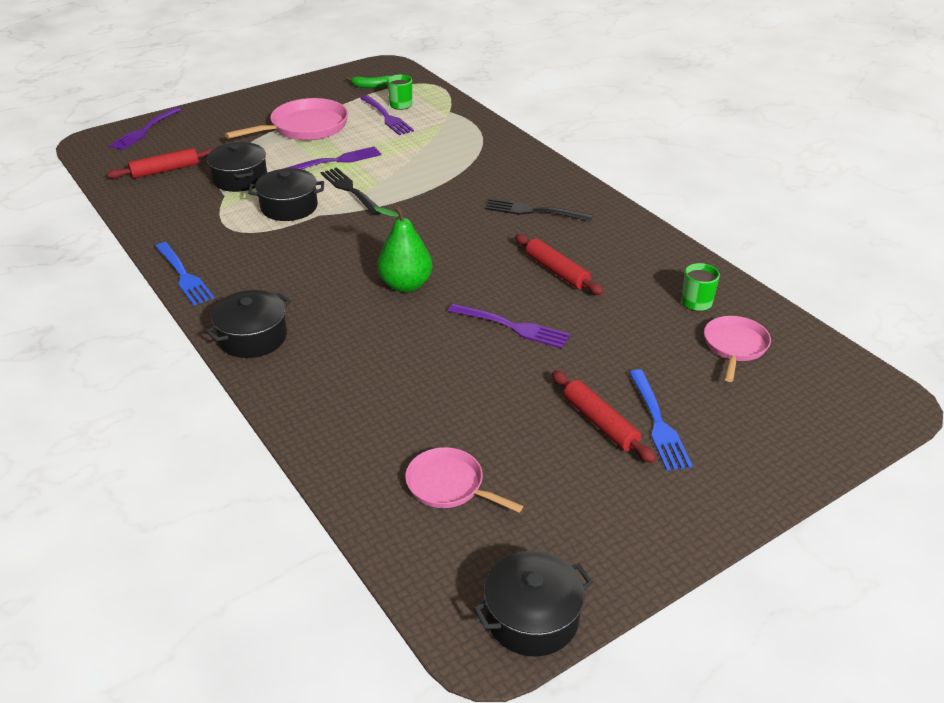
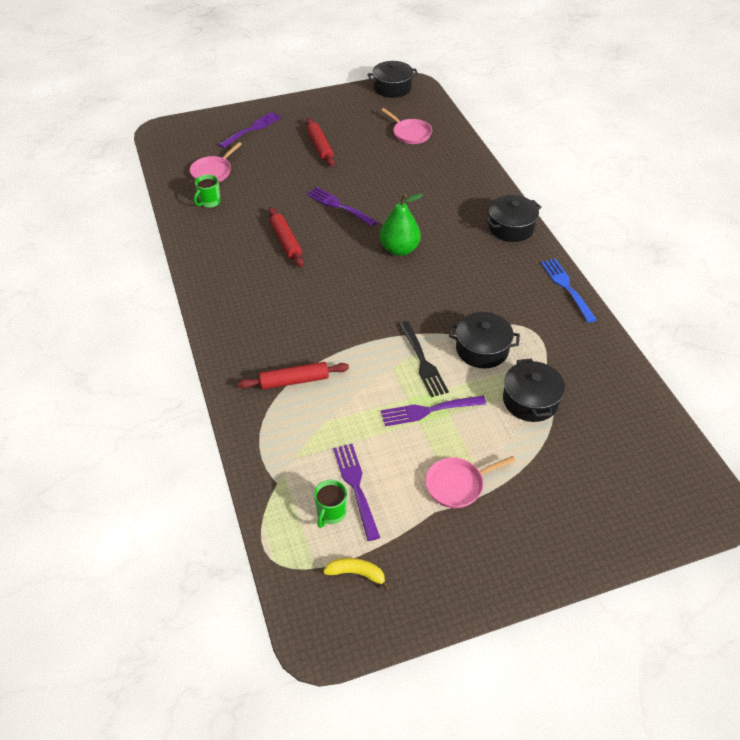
camera: 165 degrees left, 10 degrees up
red rolling pin [107,148,214,179] -> red rolling pin moved to [238,362,349,390]
purple fork [108,107,182,150] -> purple fork moved to [218,112,281,148]
pink pan [225,98,348,140] -> pink pan [425,456,516,508], size x0.61
green banana [347,75,391,88] -> yellow banana [323,558,390,590]
black fork [485,198,593,222] -> none
blue fork [629,369,693,471] -> none

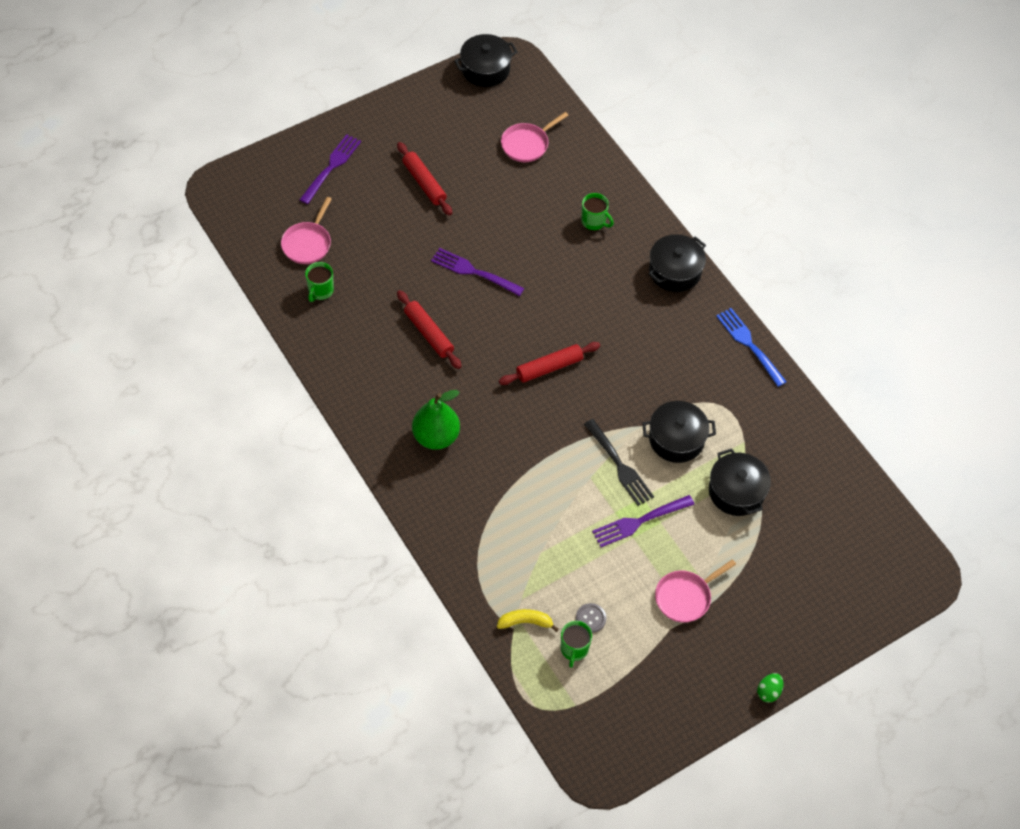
camera: 15 degrees left, 10 degrees up
red rolling pin [238,362,349,390] -> red rolling pin moved to [499,342,600,385]
yellow banana [323,558,390,590] -> yellow banana moved to [497,609,559,632]
purple fork [333,444,380,541] -> grey button [576,603,606,633]
green pear [380,193,423,256] -> green pear moved to [412,390,460,450]
pink pan [381,108,432,144] -> pink pan turned 105 degrees clockwise [501,112,569,162]
none -> green mug [581,193,614,230]
none -> green egg [757,673,783,703]

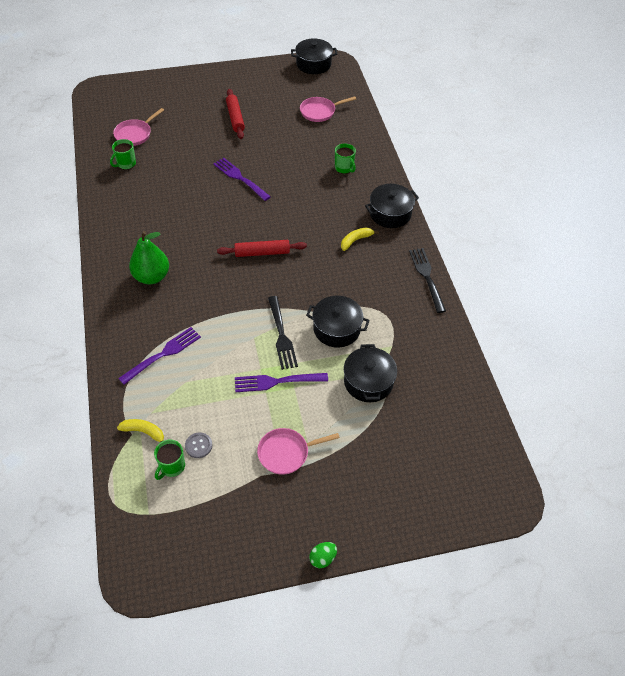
camera: 20 degrees right, 5 degrees down
purple fork [299,134,361,204] -> purple fork moved to [118,327,201,385]
red rolling pin [397,290,462,369] -> none
blue fork [716,308,787,387] -> black fork [409,248,446,313]
none -> yellow banana [341,227,379,251]

